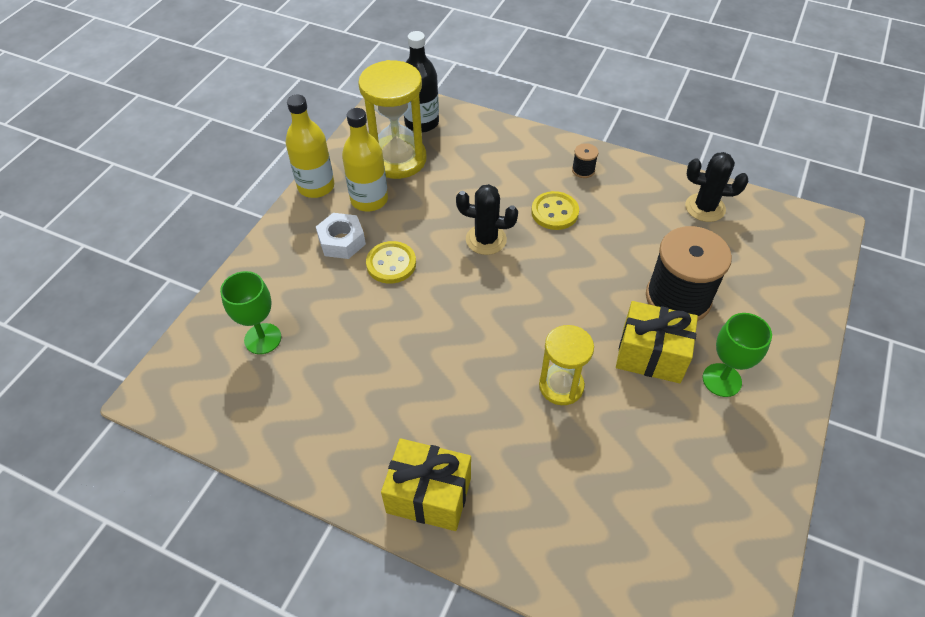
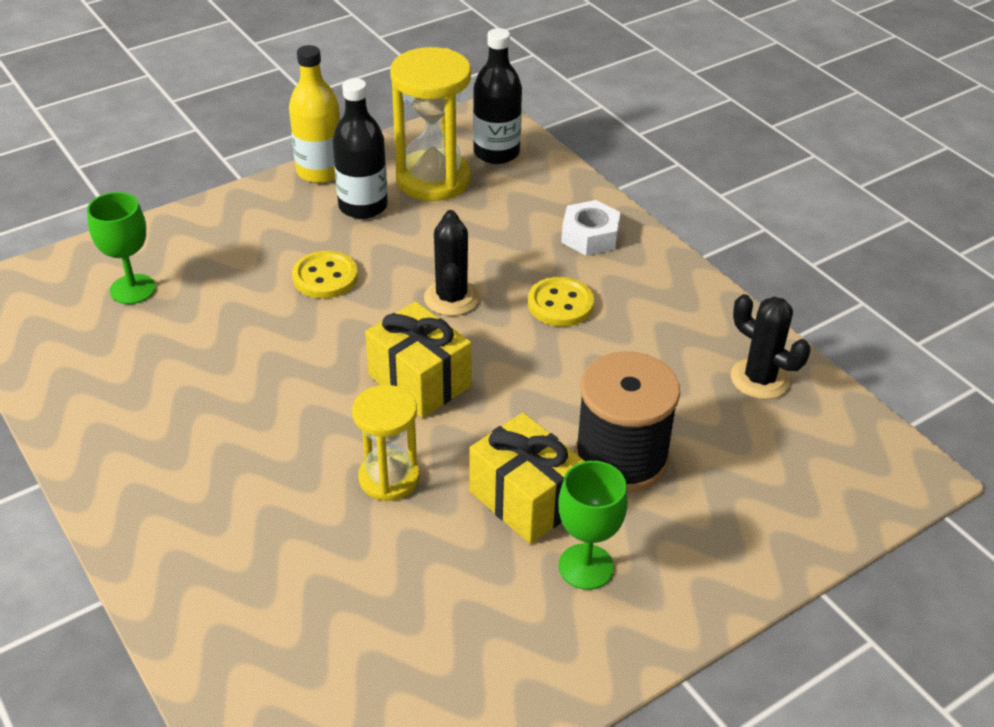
camera: 30 degrees right, 10 degrees down
white nut [316,213,366,259] -> white nut moved to [561,200,621,256]
yellow bottle [342,108,388,212] -> black bottle [333,78,388,219]
yellow gift [381,438,471,531] -> yellow gift moved to [365,301,471,418]
black cactus [456,184,518,255] -> black cactus turned 45 degrees clockwise [424,210,480,316]
black spool [572,143,599,178] -> none

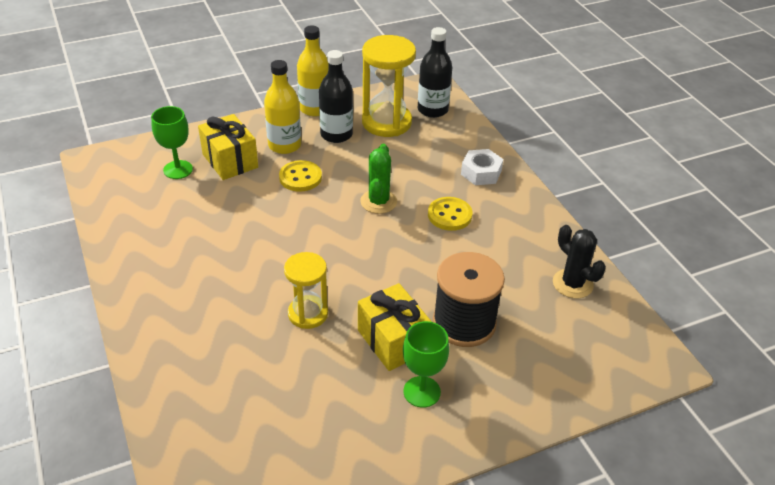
camera: 10 degrees right, 0 degrees up
yellow gift [365,301,471,418] -> yellow gift moved to [198,114,258,180]
black cactus [424,210,480,316] -> green cactus [360,144,397,214]
none -> yellow bottle [264,60,301,154]

